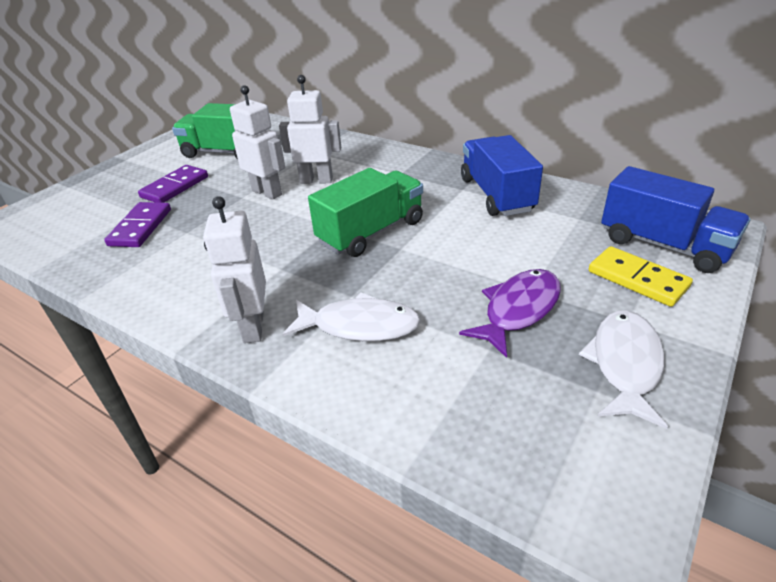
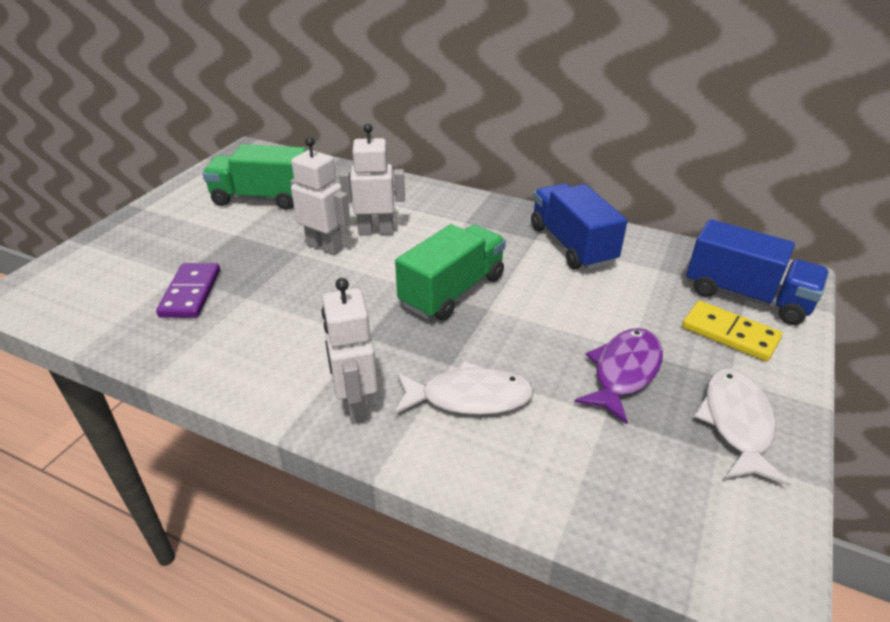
camera: 10 degrees left, 0 degrees up
purple domino [138,165,208,203] -> none

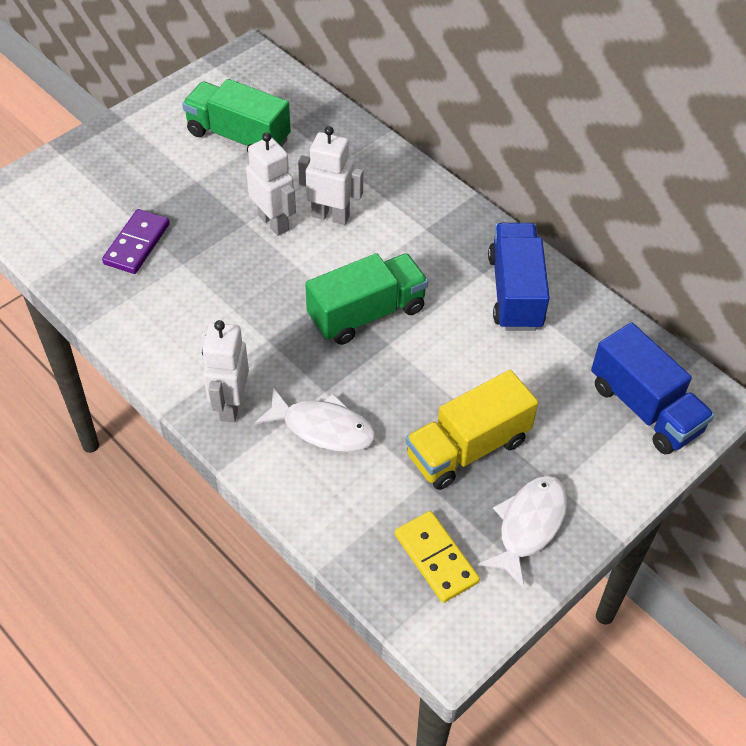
camera: 20 degrees right, 15 degrees up
purple fish [575,328,663,424] -> yellow truck [406,370,538,490]
yellow domino [682,301,782,362] -> yellow domino moved to [395,511,480,603]

